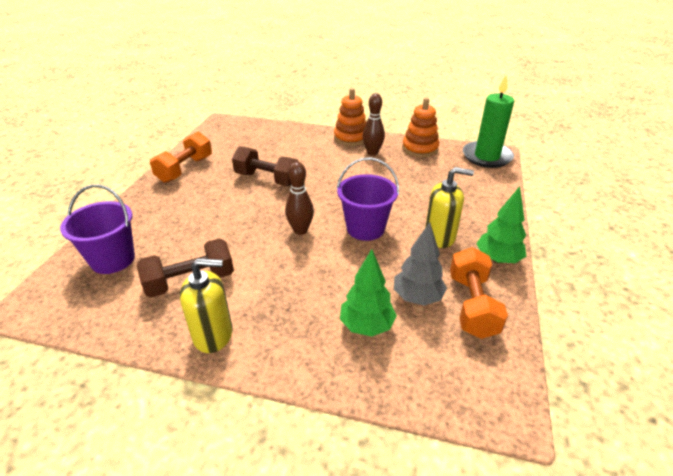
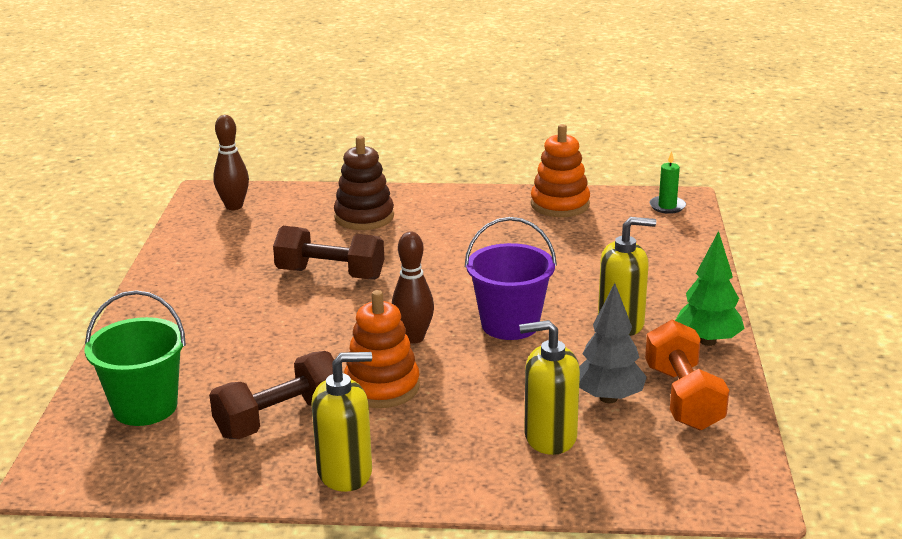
camera: 10 degrees left, 10 degrees down
purple bucket [60,185,135,274] -> green bucket [85,290,186,426]
orange dumbbell [150,132,212,183] -> none
orange stacking toy [334,88,367,146] -> orange stacking toy moved to [344,290,420,408]
green tree [340,249,397,337] -> yellow soap dispenser [519,320,580,455]
brown bowling pin [363,93,385,156] -> brown bowling pin moved to [213,115,249,210]
green candle [463,75,514,168] -> green candle [650,151,686,214], size x0.45
none -> brown stacking toy [334,136,394,230]

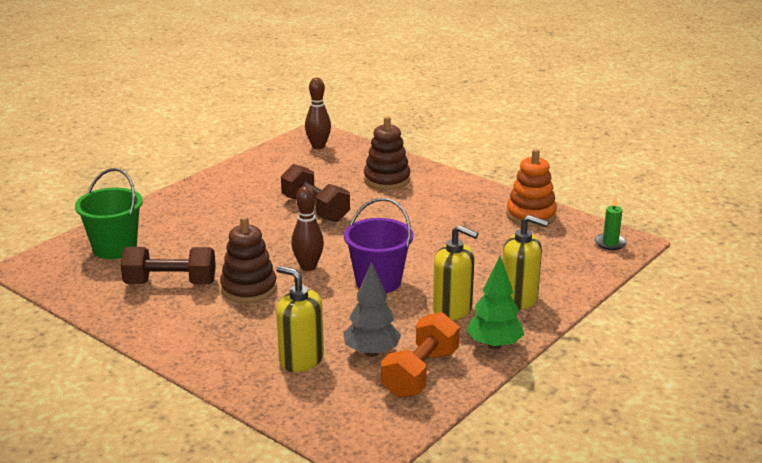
camera: 35 degrees right, 0 degrees up
yellow soap dispenser [311,352,372,492] -> yellow soap dispenser moved to [502,215,549,310]
orange stacking toy [344,290,420,408] -> brown stacking toy [220,216,277,303]

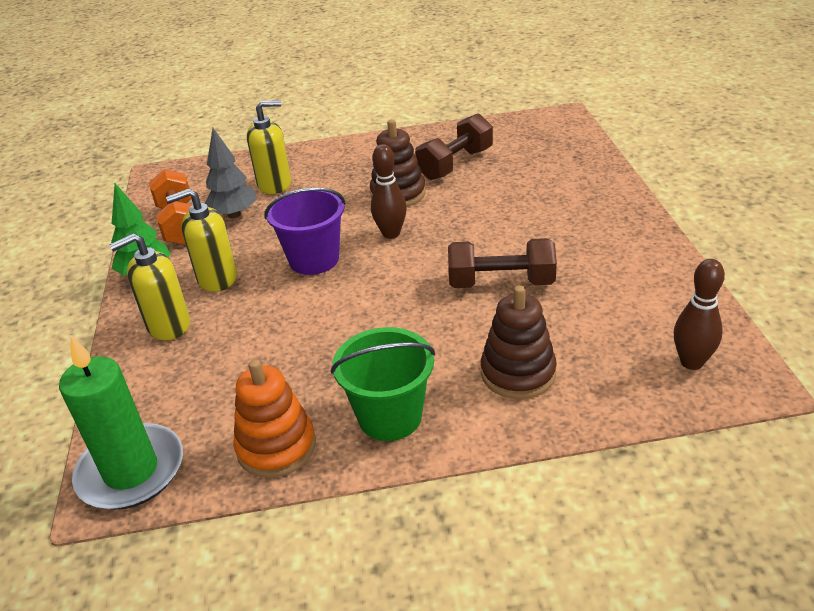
camera: 135 degrees right, 10 degrees up
green bucket [75,168,143,259] -> green bucket moved to [331,327,435,441]
green candle [595,197,627,250] -> green candle [59,336,183,510], size x2.20

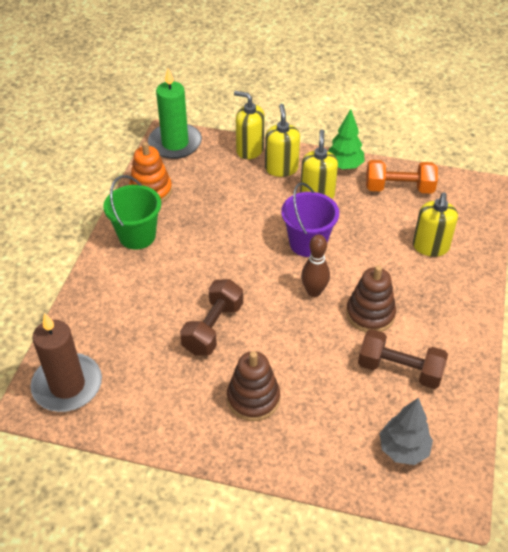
camera: 110 degrees right, 10 degrees up
grey tree [204,128,257,218] -> grey tree moved to [380,398,433,465]
brown dumbbell [415,113,493,180] -> brown dumbbell turned 45 degrees counterclockwise [358,329,448,389]
brown stacking toy [481,285,557,399] -> brown stacking toy moved to [227,351,280,421]
brown bowling pin [674,259,725,370] -> brown candle [31,312,102,412]
none -> yellow soap dispenser [234,91,264,159]

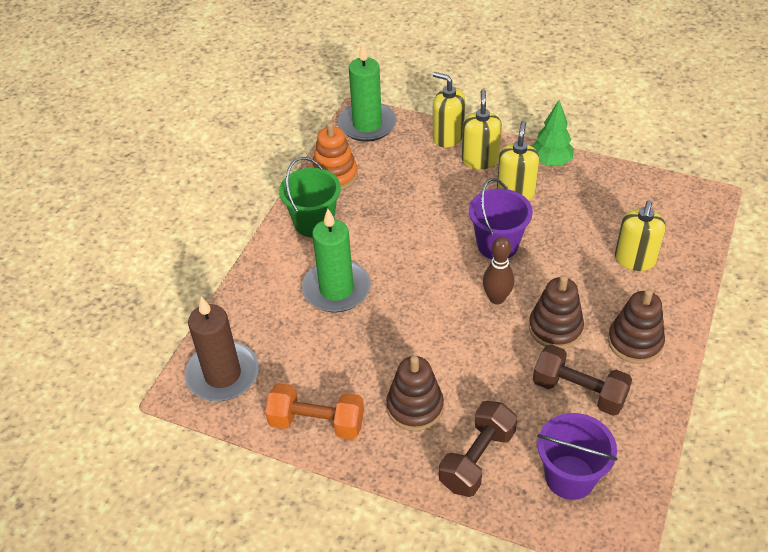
camera: 10 degrees right, 0 degrees up
brown dumbbell [180,279,243,356] -> brown dumbbell moved to [439,401,517,497]
orange dumbbell [366,160,438,194] -> orange dumbbell moved to [265,383,364,440]
grey tree [380,398,433,465] -> purple bucket [537,413,618,500]
none -> green candle [302,209,371,313]
none -> brown stacking toy [608,289,665,364]

